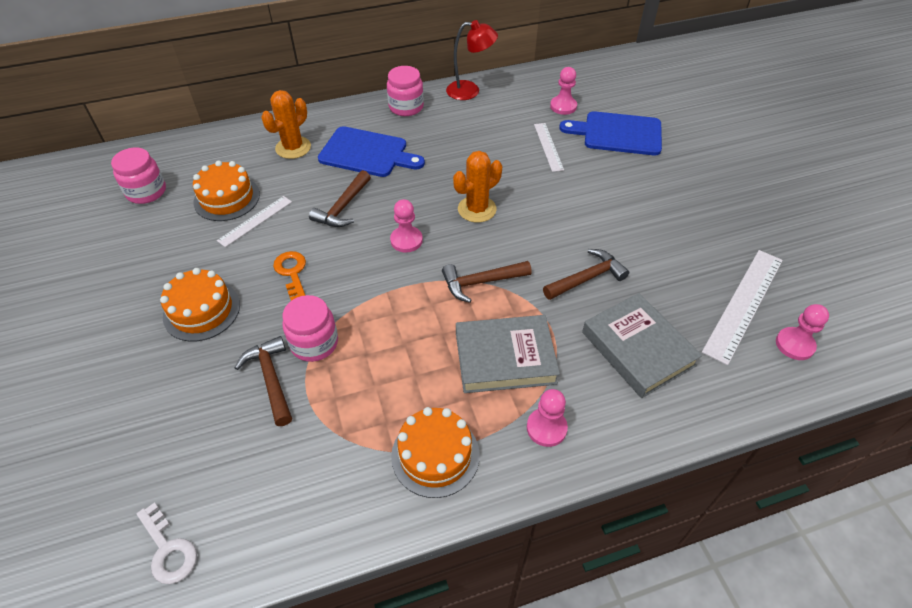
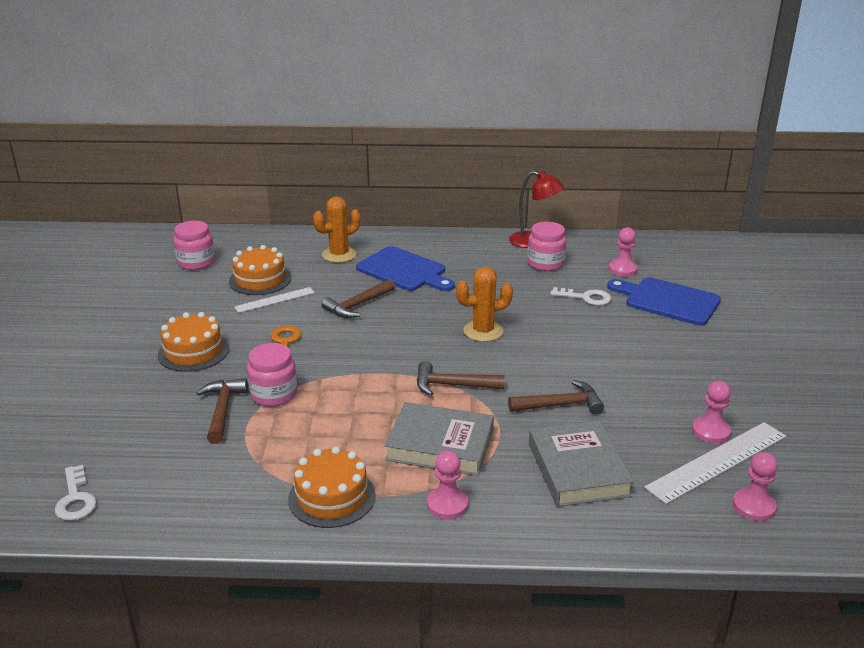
camera: 20 degrees right, 20 degrees down
pink jar [387,66,424,116] -> pink jar moved to [527,222,566,271]
pink pawn [390,199,423,252] -> pink pawn moved to [692,381,731,443]
white ruler [534,123,564,172] -> white key [550,287,611,306]

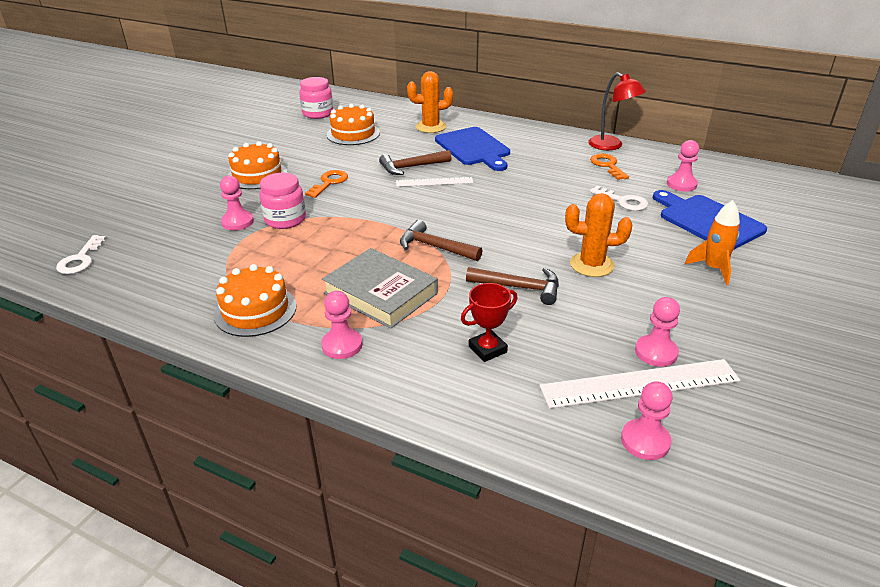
camera: 25 degrees right, 5 degrees up
brown hammer [196,378,248,444] -> pink pawn [220,176,254,231]
white ruler [234,287,315,313] -> white ruler moved to [396,177,473,187]
orange cactus [456,267,513,342] -> orange cactus moved to [565,193,632,277]
pink jar [527,222,566,271] -> orange key [590,154,629,180]
grey book [529,420,634,507] -> red trophy [461,283,517,362]
none -> orange rocket [685,200,740,285]

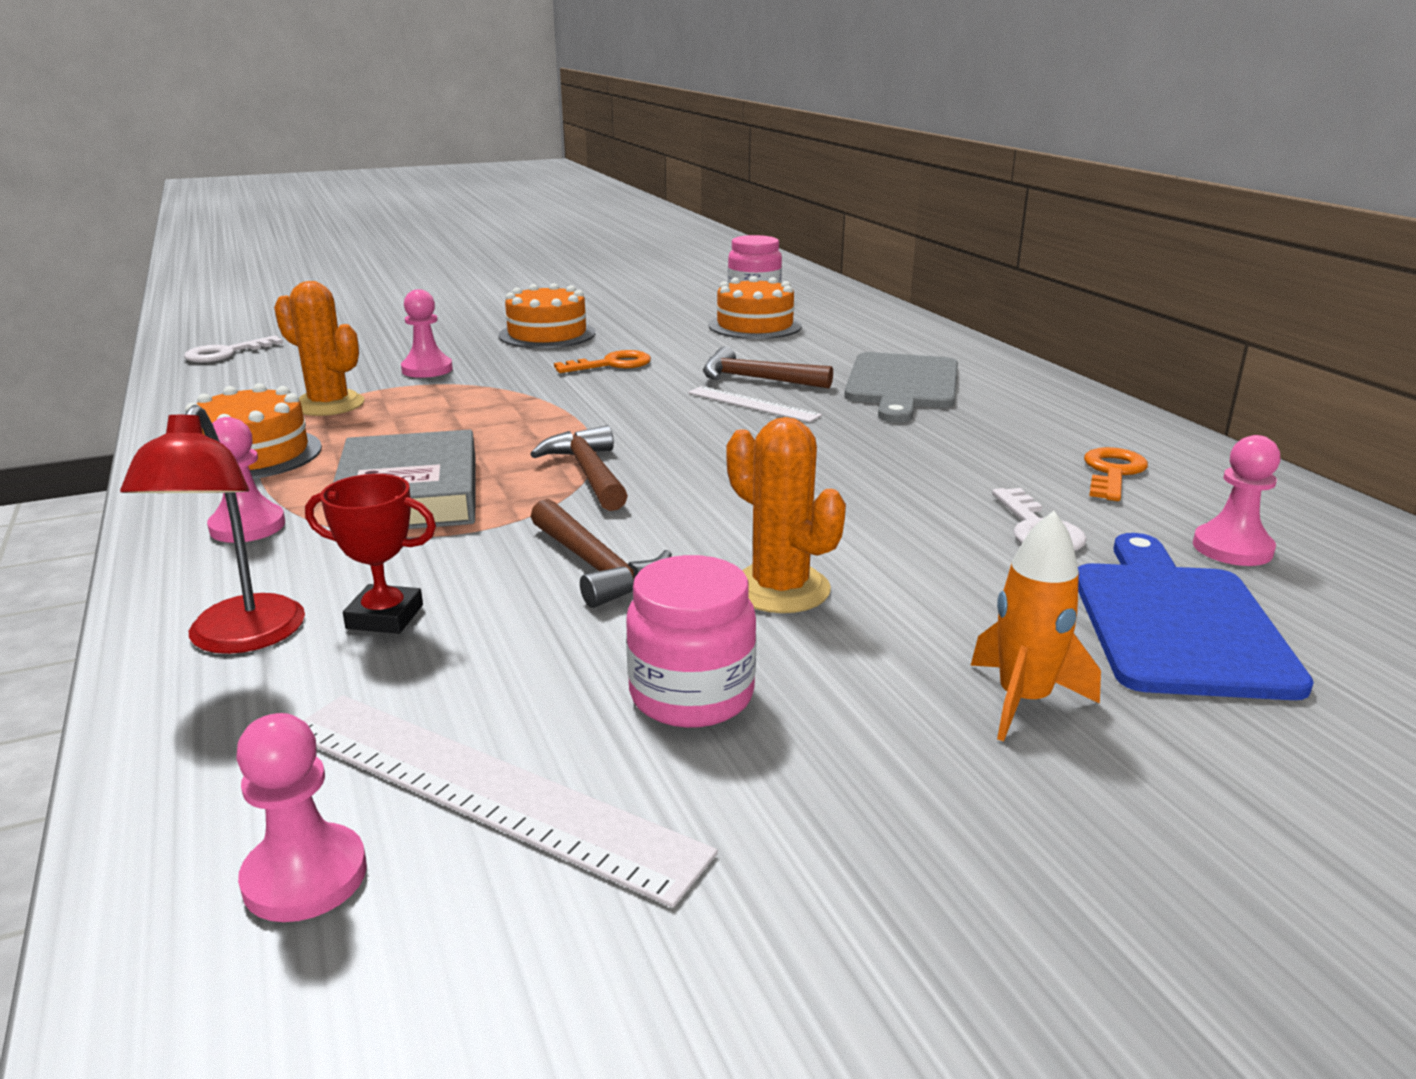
camera: 40 degrees right, 10 degrees down
pink jar [259,173,306,229] -> pink jar moved to [626,555,757,728]
orange cactus [407,71,453,133] -> orange cactus moved to [274,281,365,416]
blue cutting board [435,127,510,171] -> grey cutting board [844,352,958,423]
red lamp [588,72,646,150] -> red lamp moved to [120,405,305,654]
pink pawn [635,297,680,367] -> none

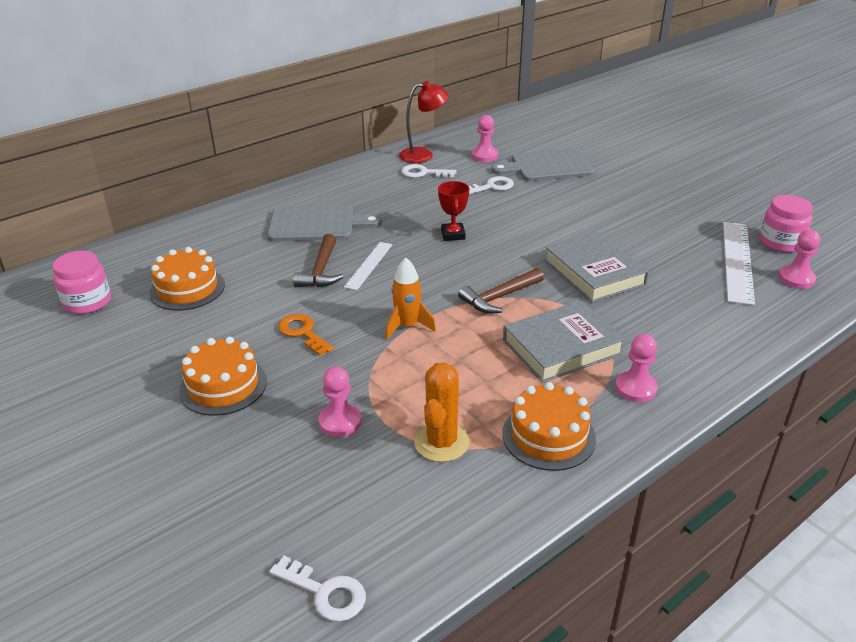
camera: 105 degrees left, 10 degrees up
red lamp [120,405,305,654] -> red lamp moved to [399,81,449,163]
red trophy [305,474,436,634] -> red trophy moved to [438,181,469,241]
brown hammer [531,499,672,608] -> grey book [544,232,649,303]
pink jar [626,555,757,728] -> pink jar moved to [760,195,813,253]
orange cactus [726,417,846,613] -> none
orange rocket [971,511,1101,741] -> orange rocket moved to [385,257,436,339]
blue cutting board [1078,533,1314,700] -> grey cutting board [492,149,595,181]
orange key [1084,447,1148,501] -> white key [401,164,456,178]

